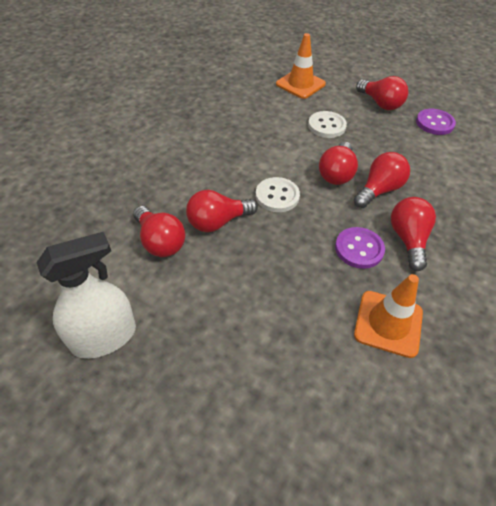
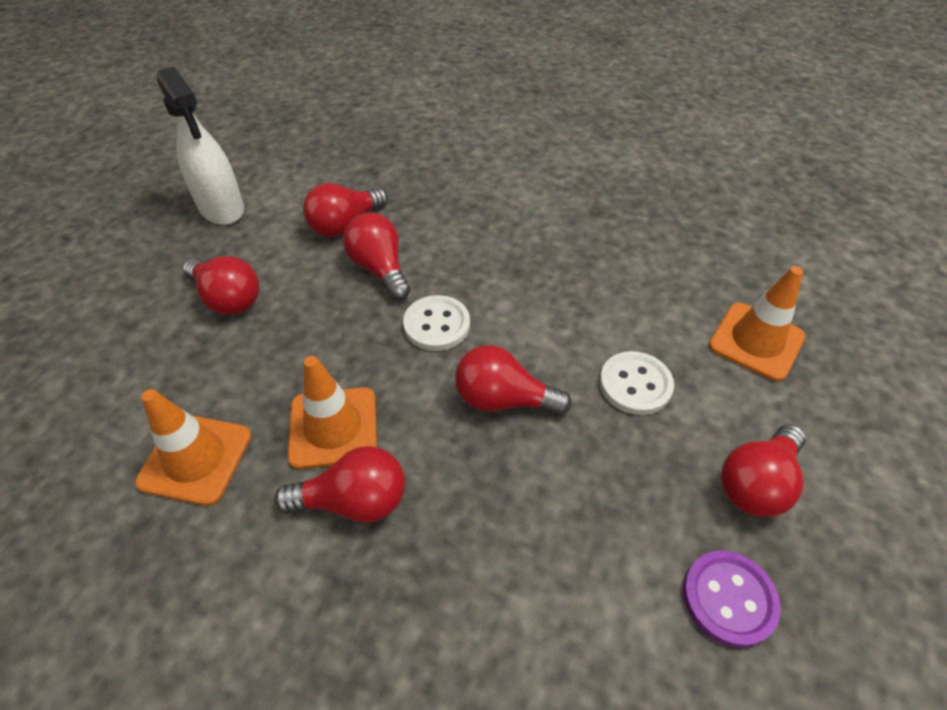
camera: 85 degrees right, 0 degrees up
purple button [335,227,385,269] -> orange traffic cone [288,356,377,469]
red light bulb [354,152,410,208] -> red light bulb moved to [183,256,259,315]

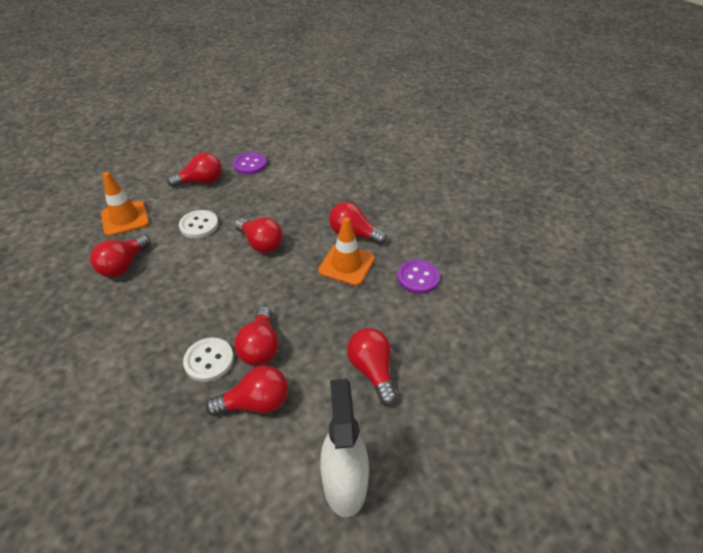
camera: 150 degrees left, 5 degrees down
orange traffic cone [135,389,251,506] -> purple button [397,260,440,294]
white button [403,295,470,351] -> white button moved to [183,338,234,382]
none -> red light bulb [90,235,151,277]

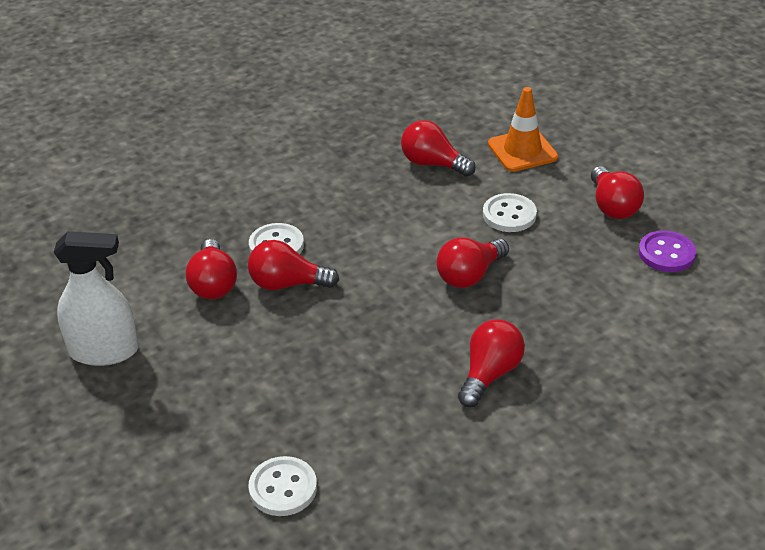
camera: 95 degrees right, 5 degrees down
orange traffic cone [318,217,375,286] -> none
red light bulb [347,328,397,406] -> none
purple button [397,260,440,294] -> none
none -> white button [249,456,317,516]

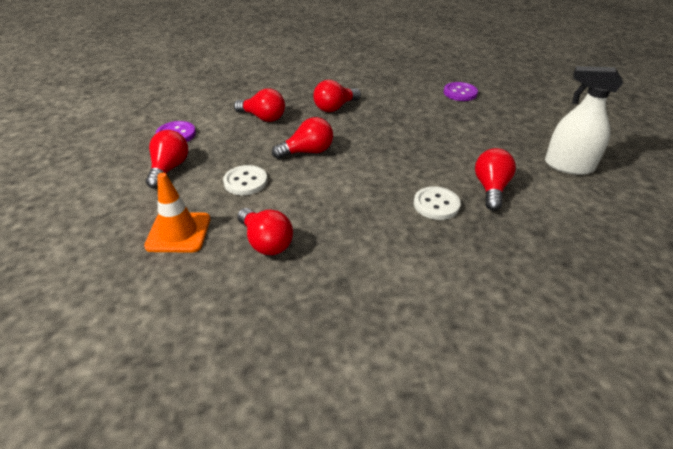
camera: 160 degrees left, 0 degrees up
red light bulb [248,240,339,290] -> red light bulb moved to [234,89,285,122]
white button [249,456,317,516] -> purple button [444,82,478,101]

